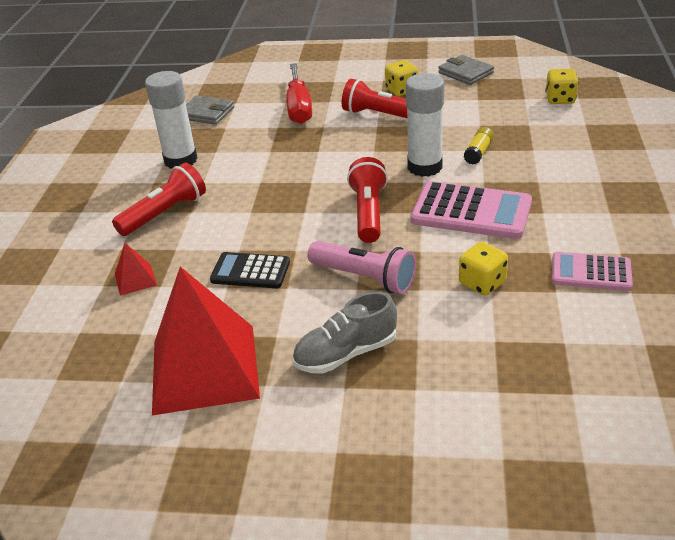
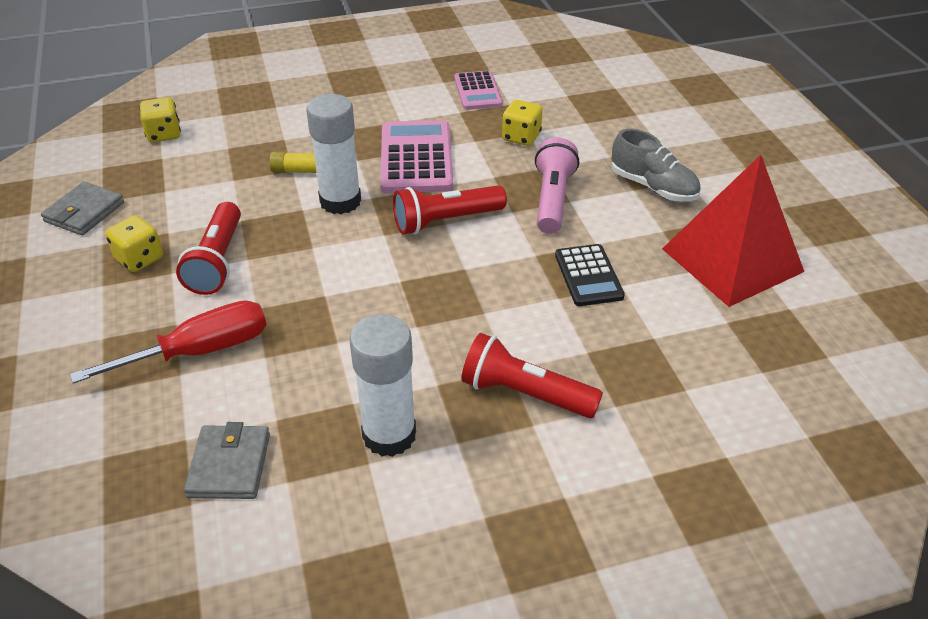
camera: 115 degrees left, 5 degrees up
red pyramid [115,243,157,296] -> none

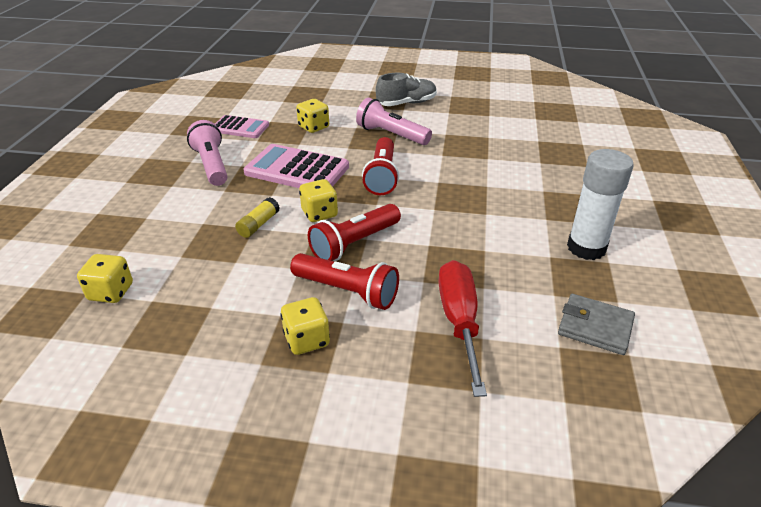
camera: 65 degrees left, 5 degrees down
grey wallet [41,182,124,235] -> none
white glue stick [306,94,361,214] -> yellow dice [299,179,338,222]
red flashlight [461,333,603,418] -> red flashlight moved to [308,204,401,261]
black calculator [555,244,625,306] -> none
red pyramid [662,155,804,307] -> none
none -> pink flashlight [187,120,227,186]

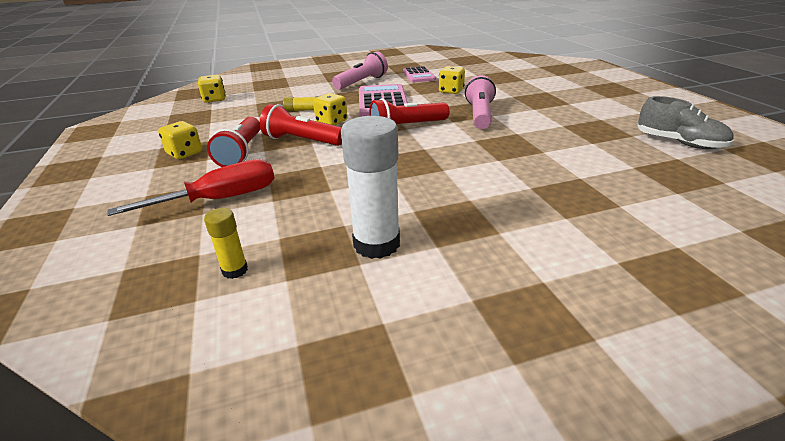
camera: 65 degrees right, 5 degrees down
grey shoe [376,73,437,106] -> grey shoe moved to [637,96,734,149]
grey wallet [558,294,635,355] -> yellow glue stick [204,208,248,279]

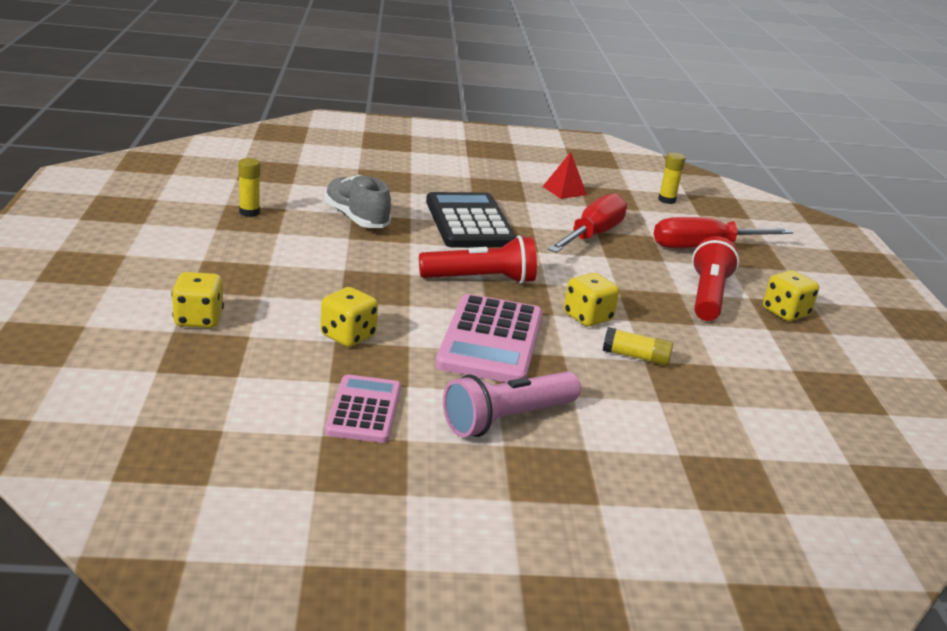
camera: 170 degrees left, 5 degrees down
yellow dice [198,75,225,103] -> yellow dice moved to [171,272,224,328]
red flashlight [260,104,342,146] -> none
white glue stick [341,116,400,259] -> red pyramid [542,152,587,199]
pink flashlight [465,75,496,129] -> none
grey shoe [637,96,734,149] -> grey shoe moved to [324,175,391,228]
none -> yellow glue stick [238,158,260,217]
none -> black calculator [426,192,516,248]
none -> red screwdriver [548,193,627,253]

